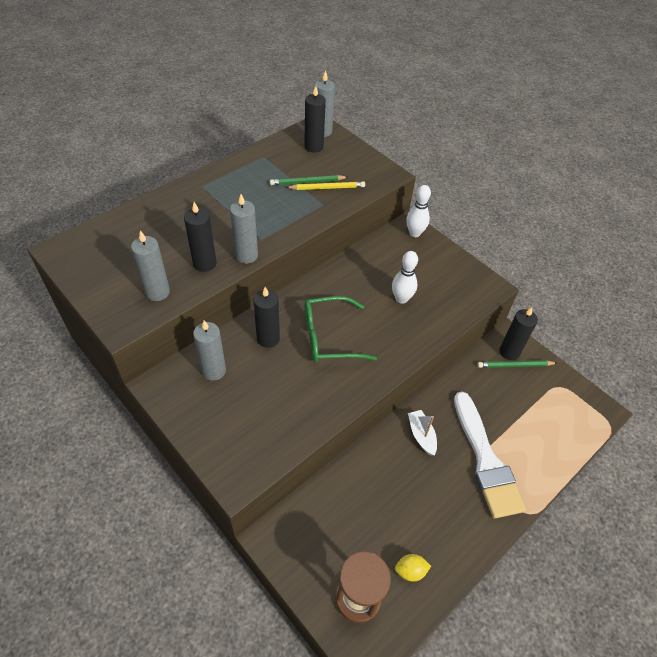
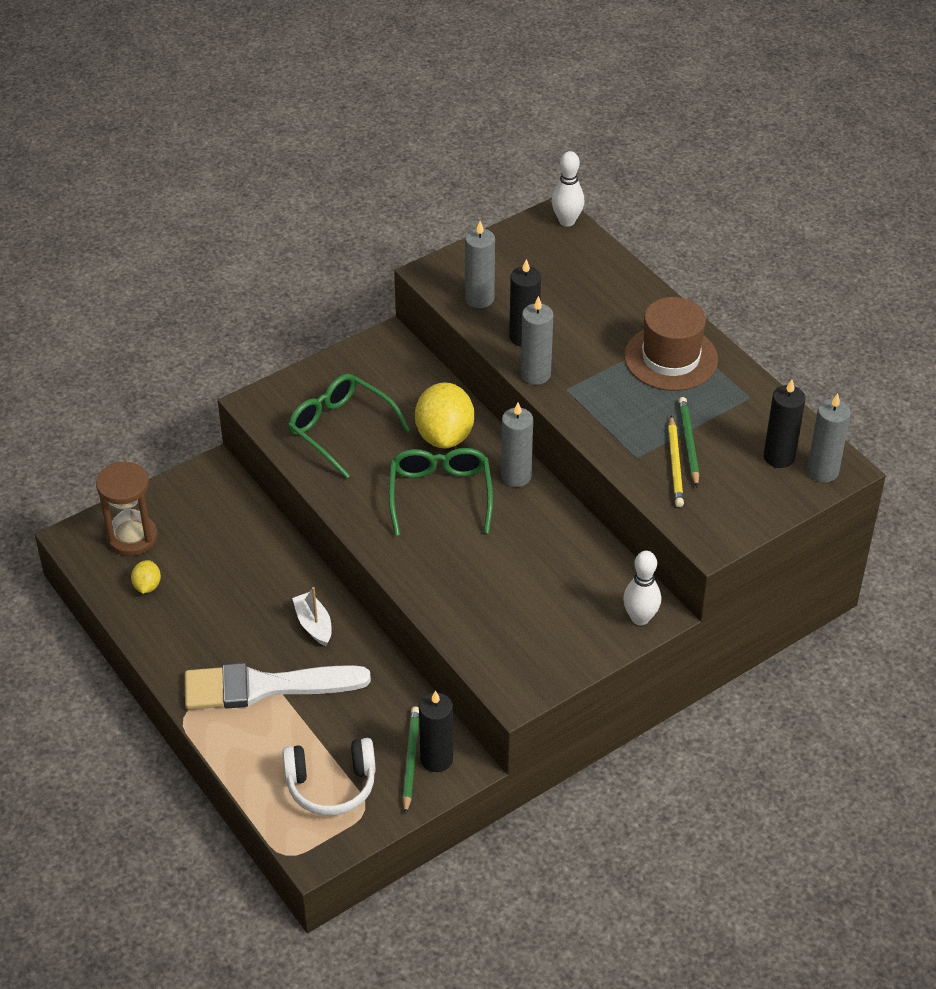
camera: 100 degrees right, 5 degrees down
grey candle [193,320,226,381] -> grey candle moved to [501,402,533,487]
black candle [253,287,280,348] -> yellow lemon [415,382,474,449]
white bowling pin [392,251,418,304] -> white bowling pin moved to [552,151,584,227]
white boat [408,410,437,456] -> white boat turned 105 degrees counterclockwise [292,587,332,646]
none -> white headphones [282,738,376,816]
none -> green glasses [288,374,410,479]
none -> brown hat [624,297,718,391]

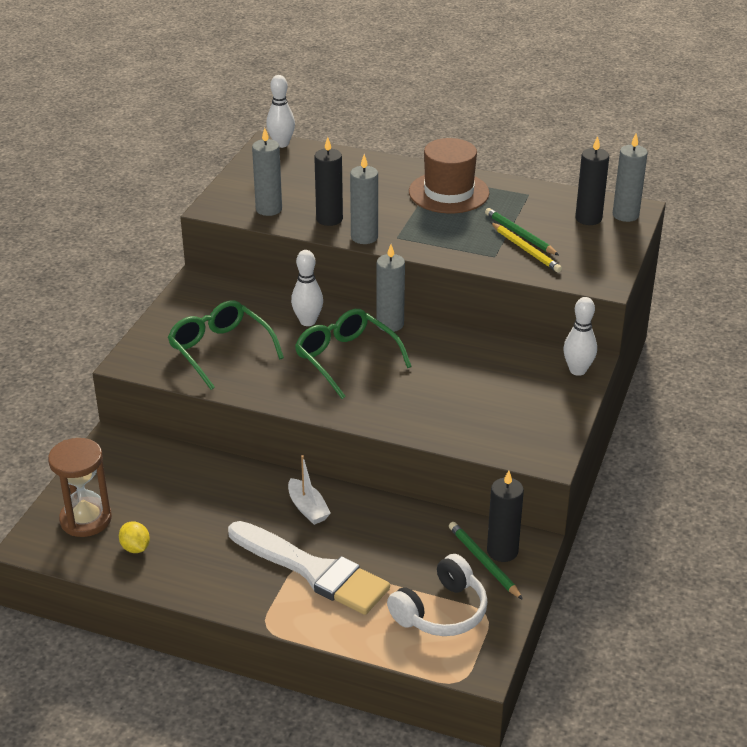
camera: 35 degrees left, 10 degrees down
white brush [185,663,371,710] -> white brush turned 105 degrees counterclockwise [228,521,390,615]
green glasses [288,374,410,479] -> green glasses turned 45 degrees clockwise [168,300,284,390]
white boat [292,587,332,646] -> white boat turned 150 degrees counterclockwise [288,455,331,525]
yellow lemon [415,382,474,449] -> white bowling pin [291,250,323,326]

